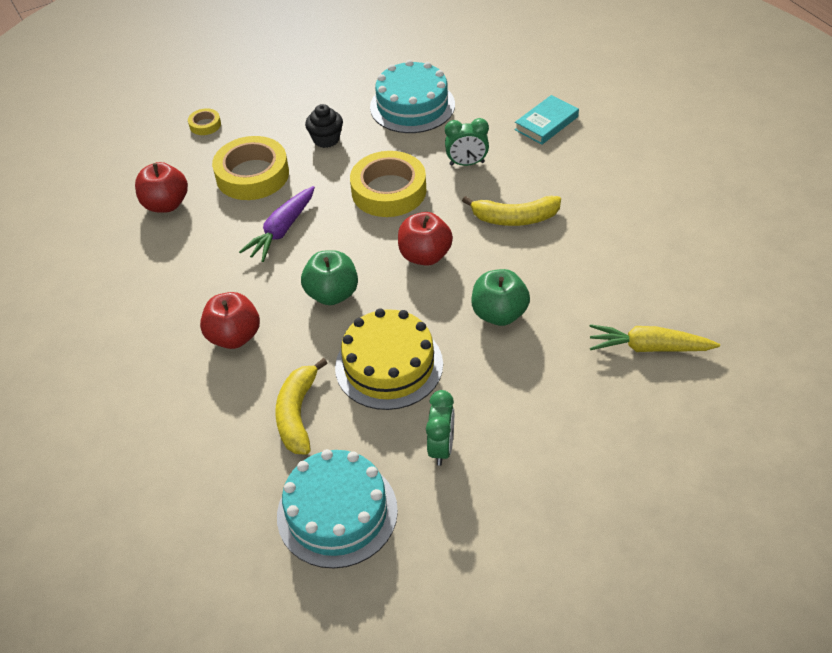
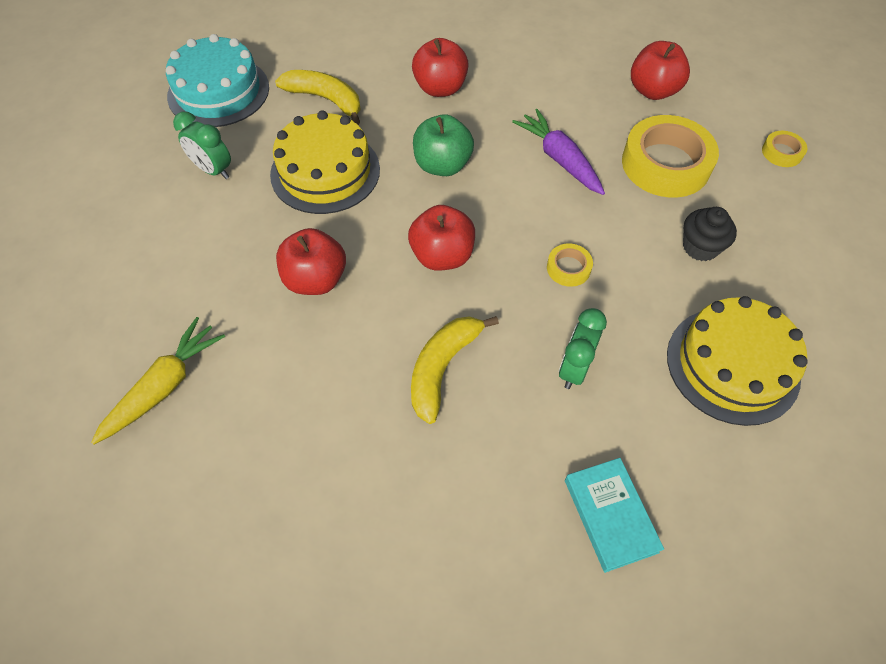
camera: 115 degrees right, 10 degrees up
yellow tape [350,151,426,217] -> yellow tape [547,243,593,287], size x0.45
turquoise cake [370,60,455,133] -> yellow cake [667,296,808,426]
green apple [471,269,530,326] -> red apple [276,228,346,295]

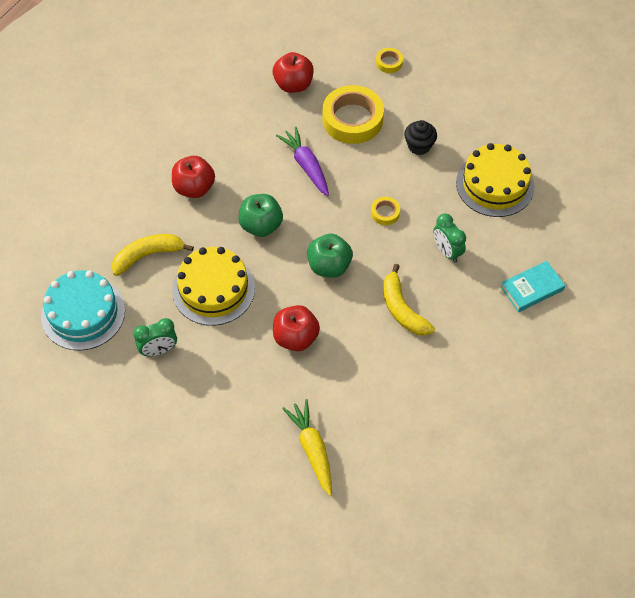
camera: 55 degrees left, 0 degrees up
red apple [408,205,475,271] -> green apple [307,234,353,278]
purple carrot [512,109,605,195] -> purple carrot turned 60 degrees clockwise [276,126,329,196]
turquoise book [565,458,664,573] -> turquoise book turned 45 degrees counterclockwise [501,261,566,312]

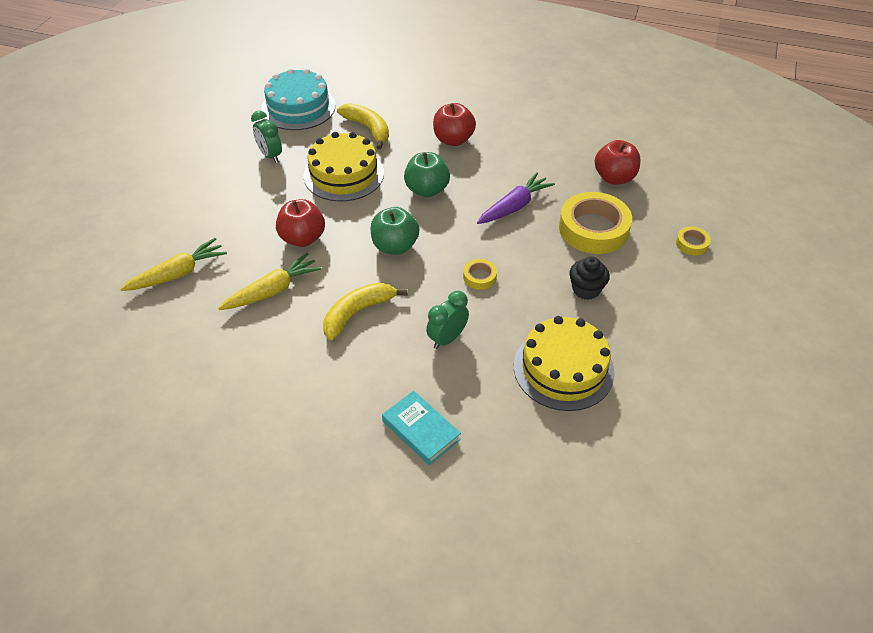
camera: 75 degrees right, 10 degrees down
none -> yellow carrot [218,253,322,310]

